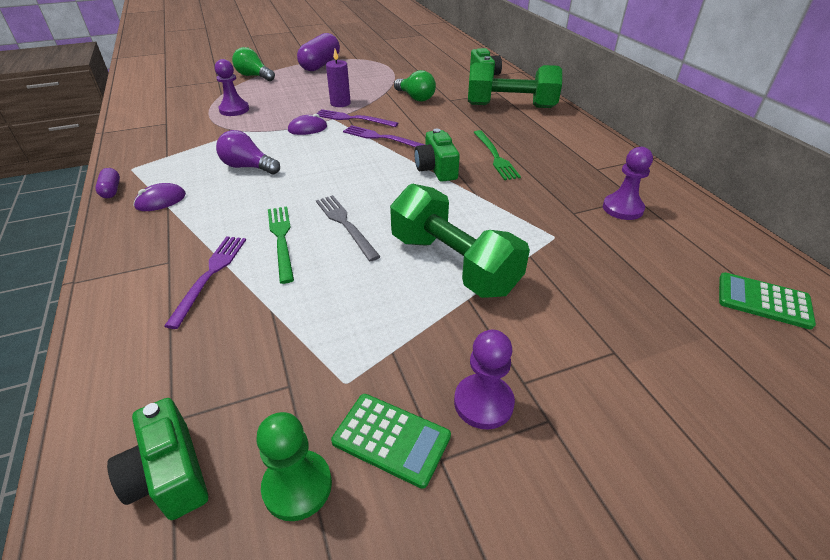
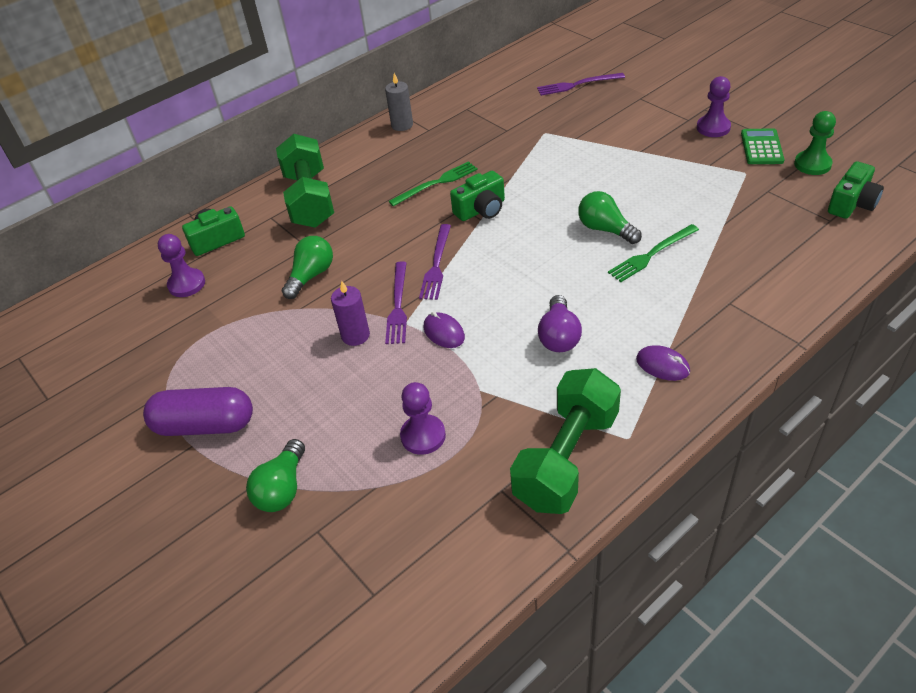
camera: 105 degrees left, 5 degrees up
purple capsule [95,168,120,198] -> none
purple fork [164,236,246,329] -> purple fork moved to [537,73,625,96]
grey fork [316,195,381,261] -> green light bulb [578,191,642,244]
green dumbbell [390,184,530,298] -> green dumbbell moved to [510,368,621,514]
purple pawn [603,147,653,220] -> purple pawn moved to [158,234,205,297]
green calculator [719,272,816,330] -> none
none -> grey candle [385,73,413,131]

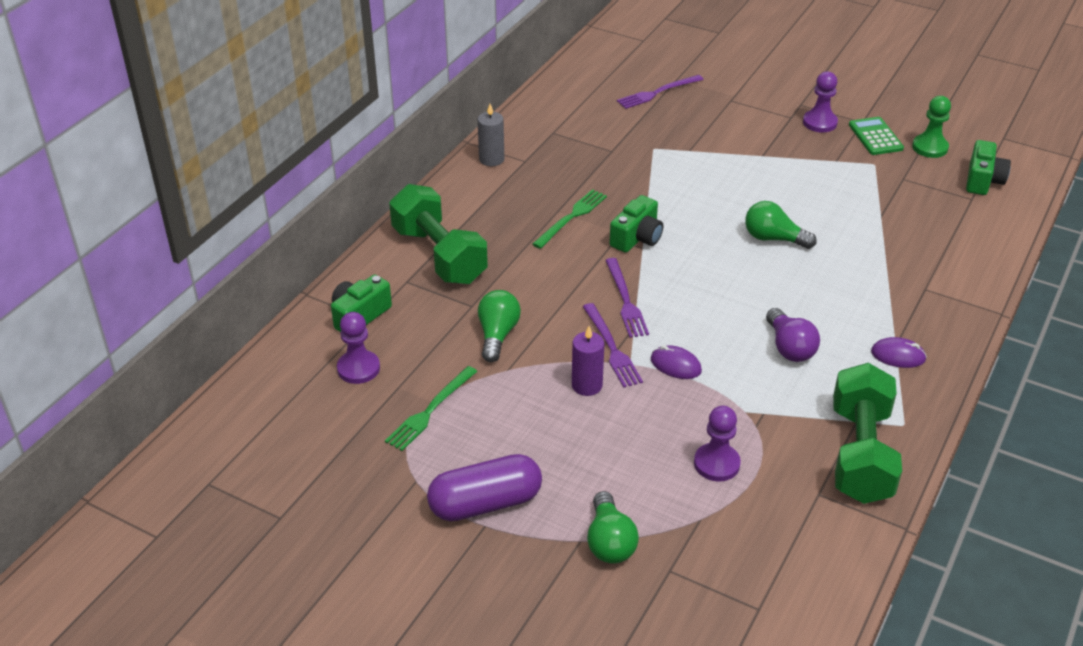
camera: 25 degrees left, 5 degrees down
green fork [608,224,699,282] -> green fork moved to [385,366,478,451]

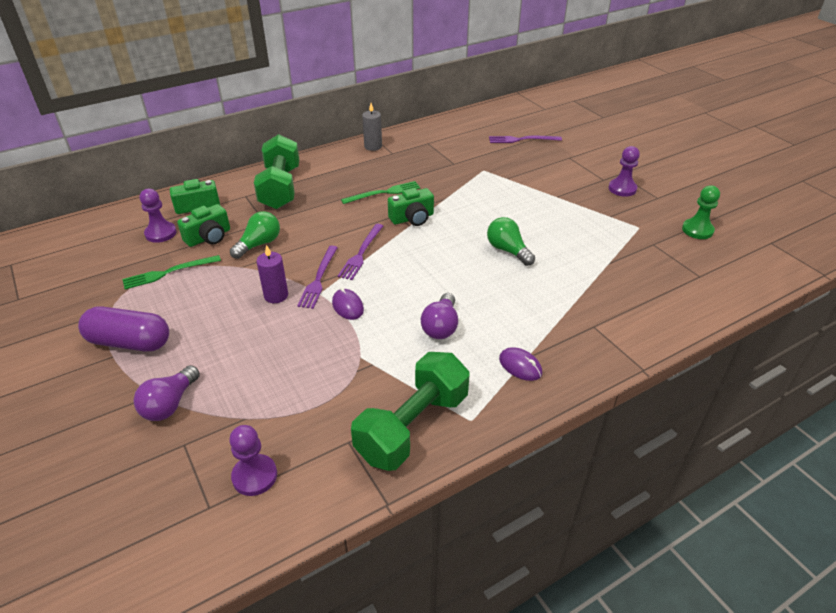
camera: 30 degrees right, 0 degrees up
green light bulb [587,491,639,564] -> purple light bulb [133,365,200,421]
purple pawn [694,406,741,481] -> purple pawn moved to [229,425,277,496]
green calculator [849,117,904,155] -> none
green camera [966,140,1011,195] -> green camera moved to [177,204,230,247]

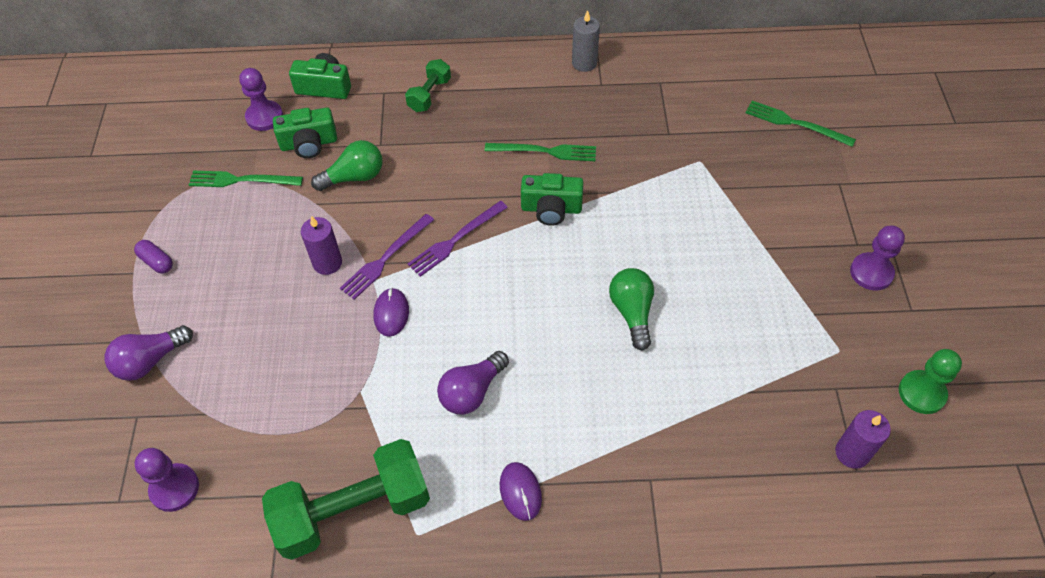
camera: 30 degrees right, 15 degrees up
purple capsule [78,306,169,351] -> purple capsule [134,240,173,274], size x0.46
green dumbbell [254,134,299,209] -> green dumbbell [405,59,451,112], size x0.50
purple fork [489,136,562,143] -> green fork [746,101,856,147]
none -> purple candle [835,410,891,469]

